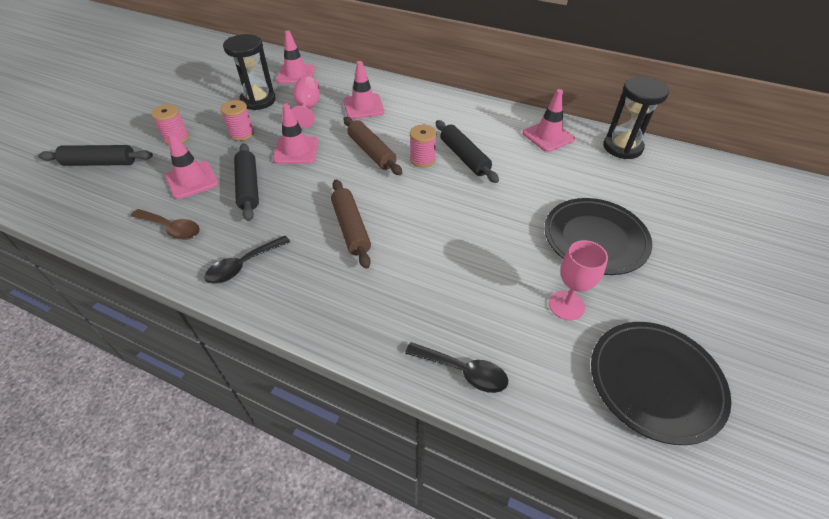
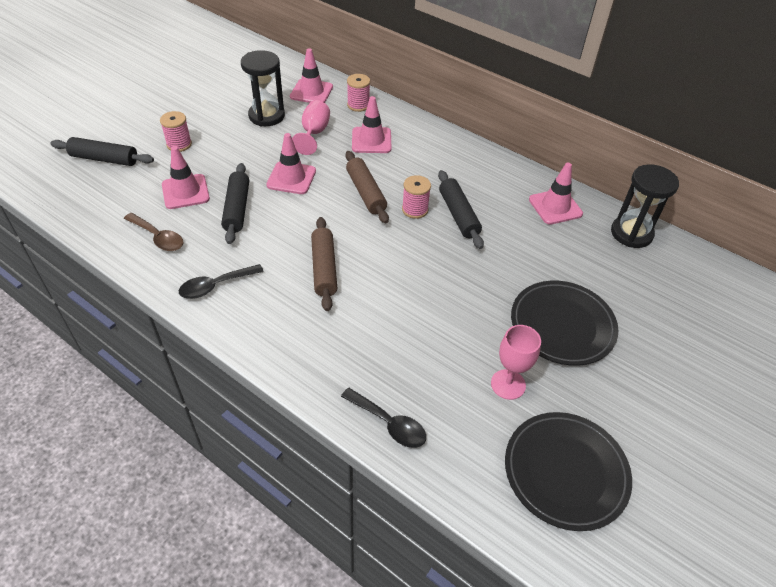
camera: 10 degrees right, 0 degrees up
pink spool [220,100,254,141] -> pink spool moved to [347,74,370,112]

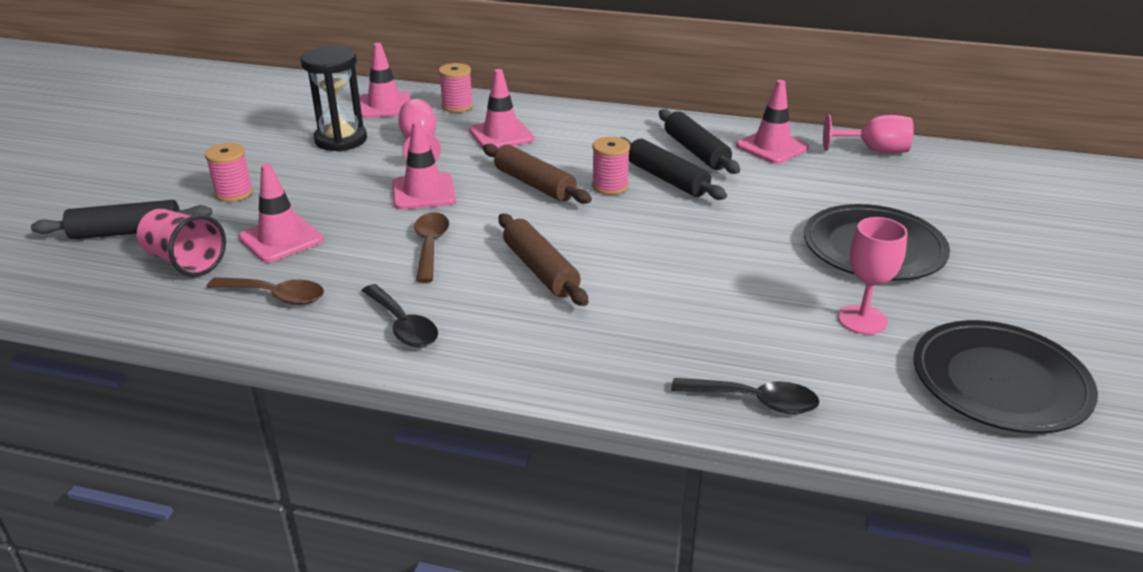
camera: 20 degrees left, 15 degrees down
black spoon [179,264,264,299] -> black spoon turned 75 degrees counterclockwise [362,284,438,347]
black rolling pin [221,163,249,244] -> black rolling pin moved to [659,109,740,174]
black hourglass [611,164,679,248] -> pink goblet [823,114,914,154]
none -> pink cup [137,209,226,277]
none -> brown spoon [414,212,449,283]

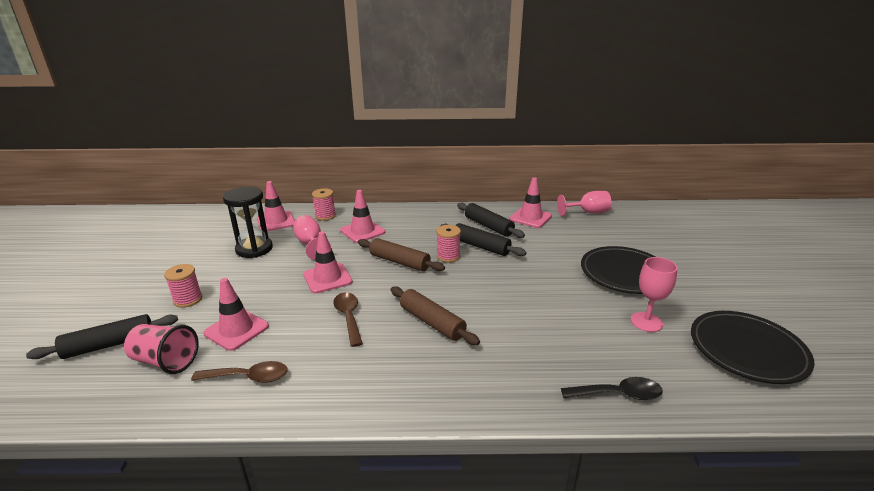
camera: 15 degrees left, 5 degrees down
black spoon [362,284,438,347] -> none

